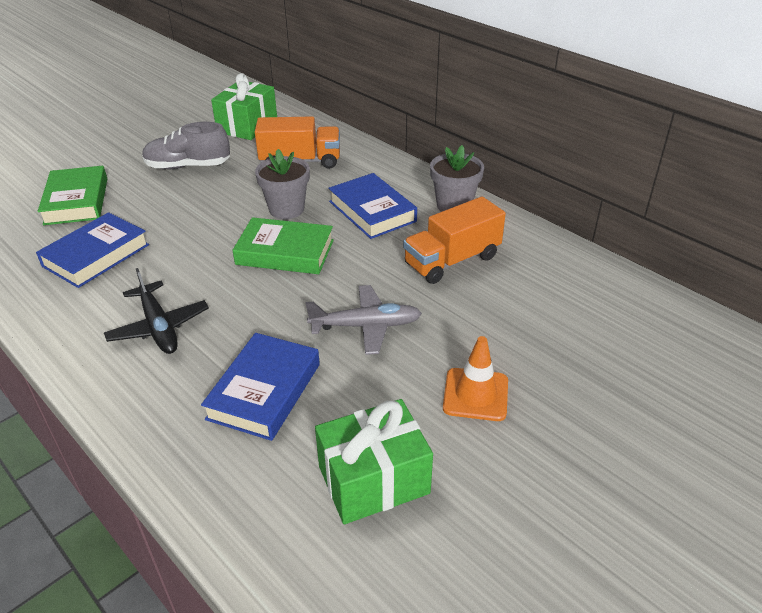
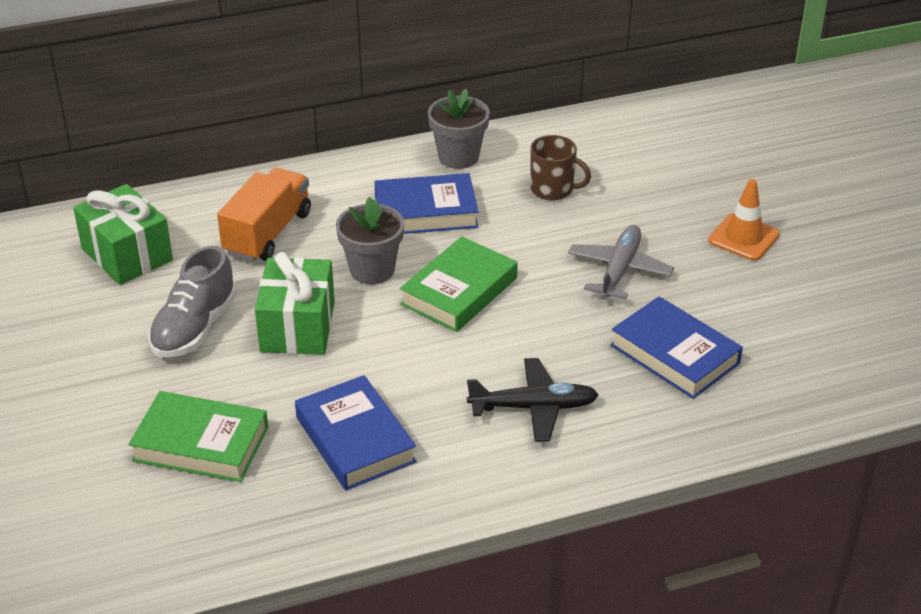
camera: 65 degrees left, 0 degrees up
green gift [315,399,433,524] -> green gift moved to [255,252,335,355]
orange truck [403,197,506,284] -> brown mug [530,135,591,200]

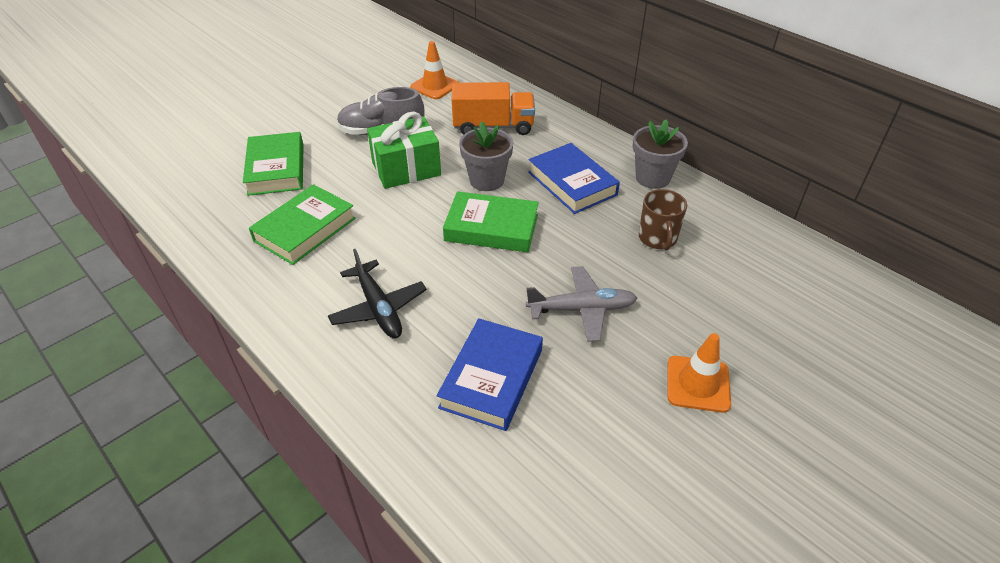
camera: 65 degrees right, 5 degrees up
green gift [73,184,173,285] -> orange traffic cone [410,41,459,99]
blue book [295,375,417,490] -> green book [249,184,356,265]

